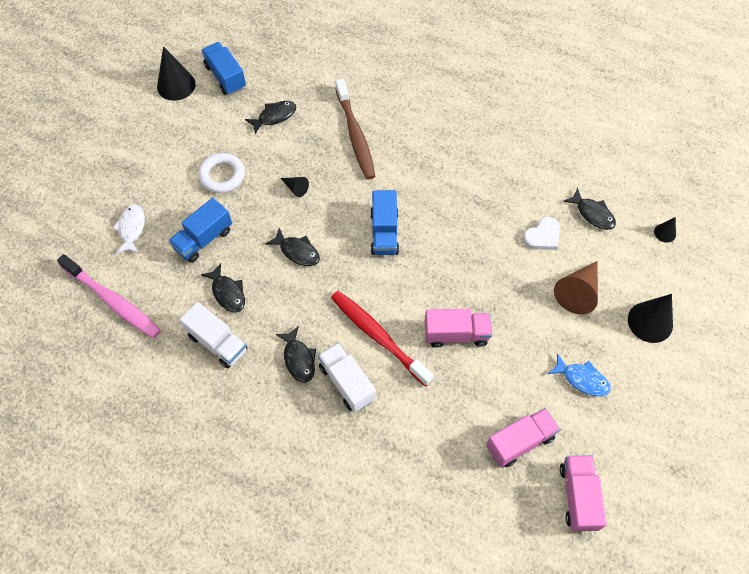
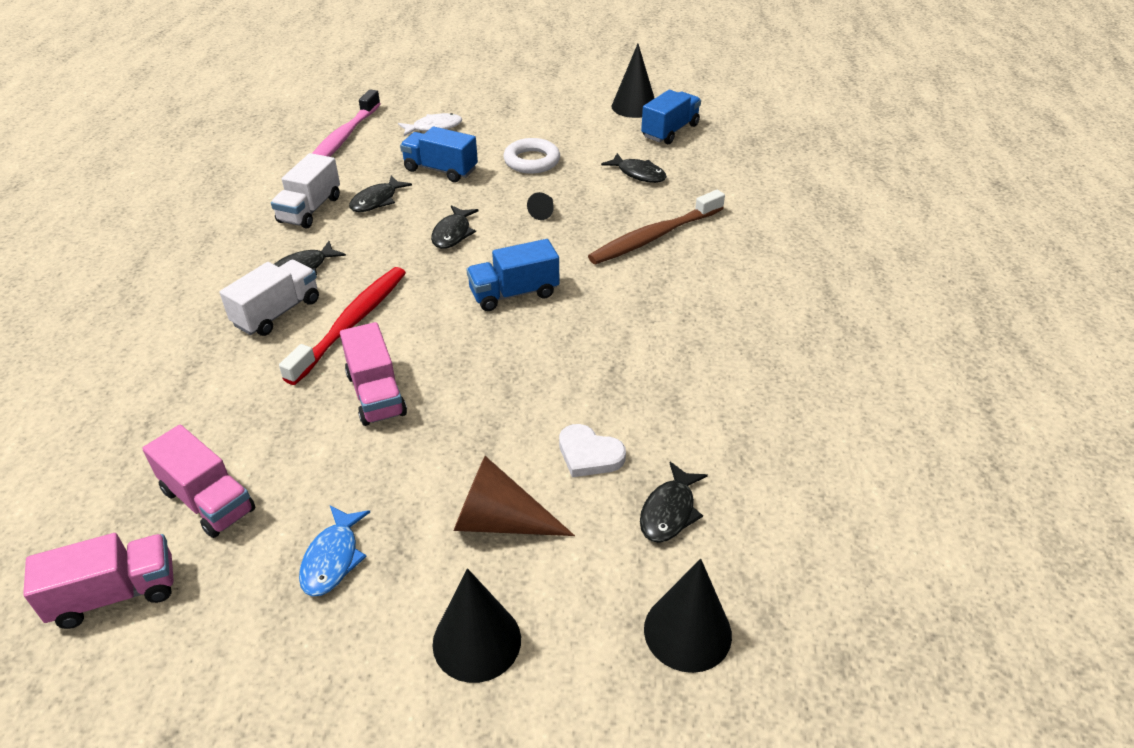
camera: 70 degrees right, 20 degrees down
black cone [654,217,676,243] -> black cone [644,559,732,673], size x1.96

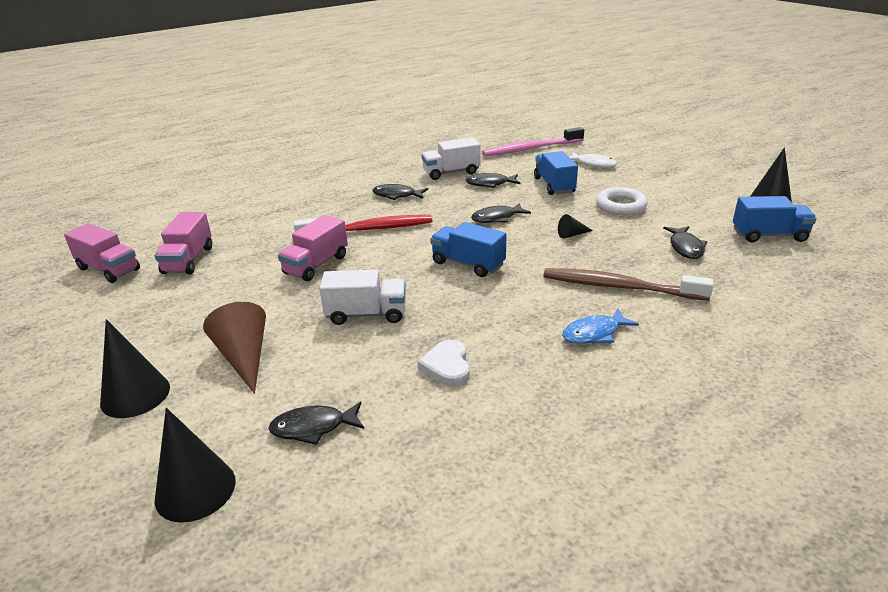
camera: 55 degrees right, 10 degrees down
white truck [220,260,319,336] -> white truck moved to [319,270,406,325]
blue fish [299,506,370,597] -> blue fish moved to [562,309,639,344]
white heart [559,424,626,477] -> white heart moved to [418,340,470,386]

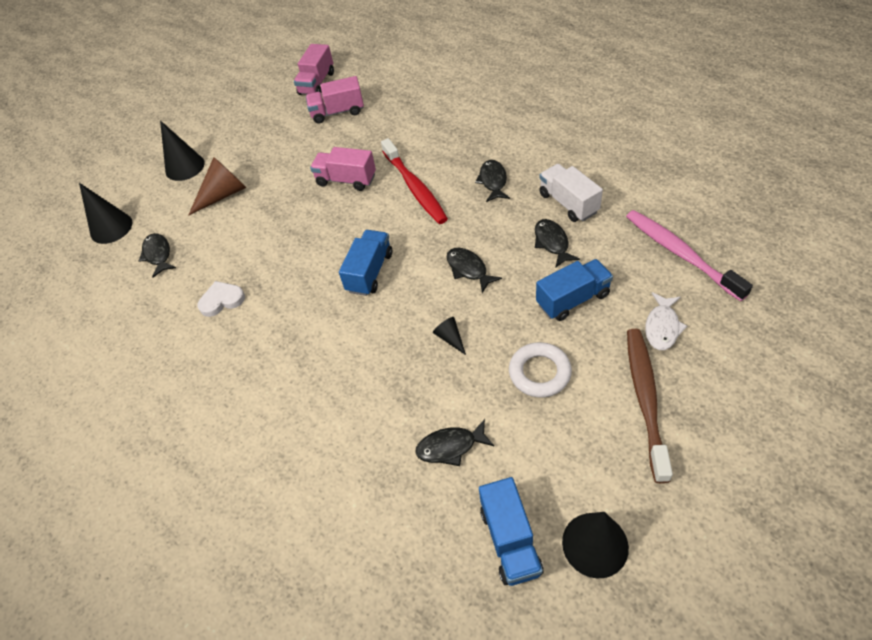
camera: 80 degrees right, 20 degrees up
white truck [319,270,406,325] -> none
brown toothbrush [544,268,714,301] -> brown toothbrush moved to [627,329,673,483]
blue fish [562,309,639,344] -> none

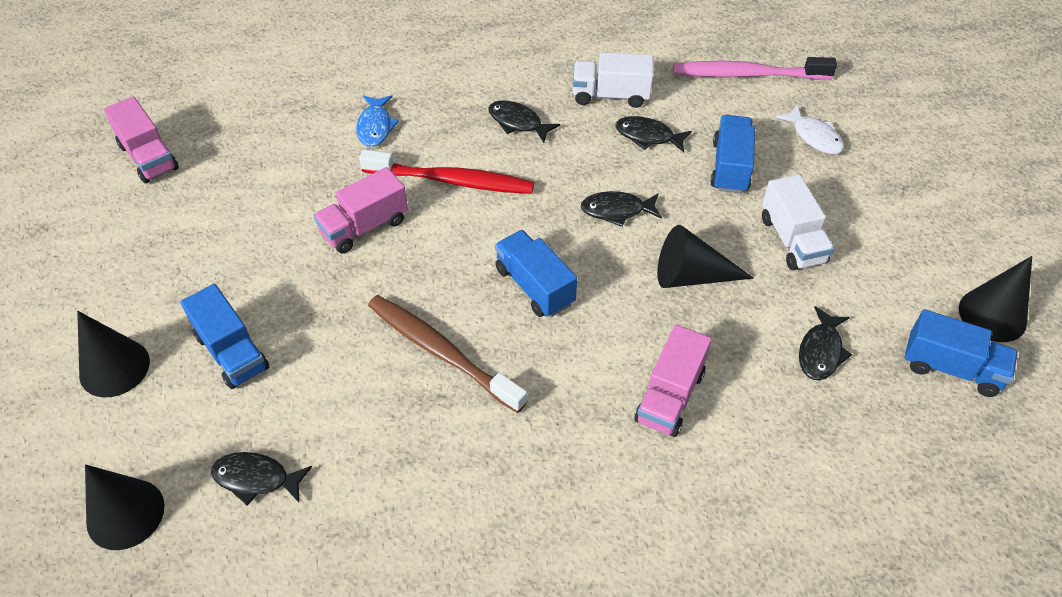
camera: 60 degrees left, 0 degrees up
brown cone [188,157,247,216] -> blue truck [181,284,269,389]
white heart [197,281,245,317] -> none
pink truck [306,76,364,124] -> pink truck moved to [634,325,712,437]
black cone [433,317,466,355] -> black cone [657,225,754,288], size x1.96
white ring [509,342,572,398] -> white truck [762,175,835,270]
brown toothbrush [627,329,673,483] -> brown toothbrush moved to [368,295,528,413]
none -> blue fish [356,95,399,147]

